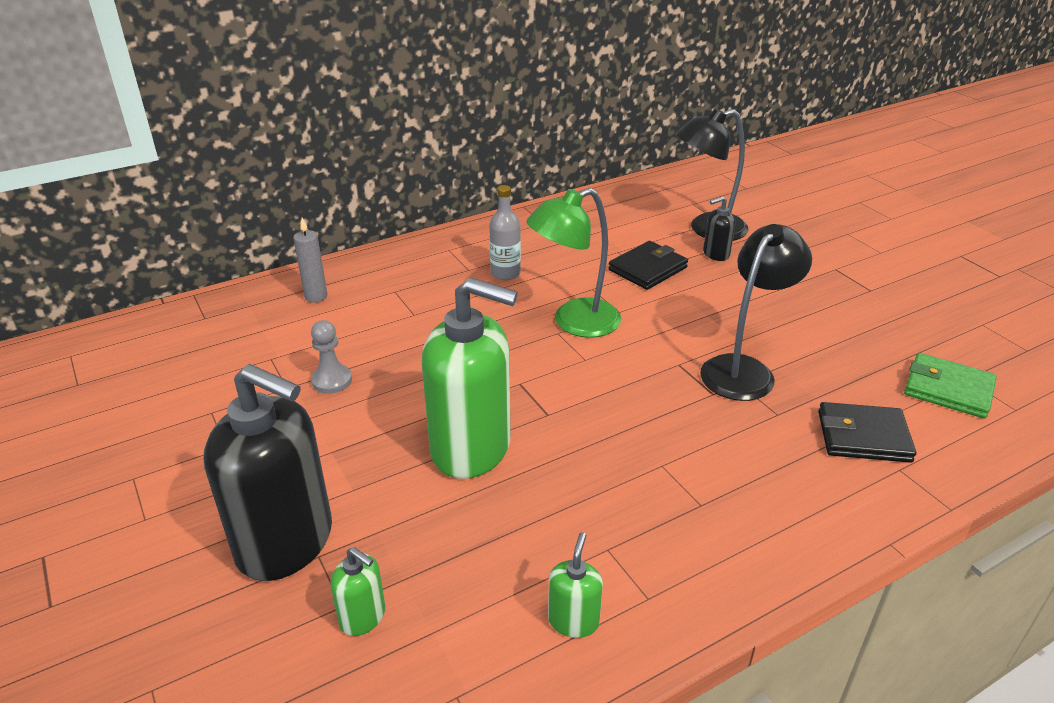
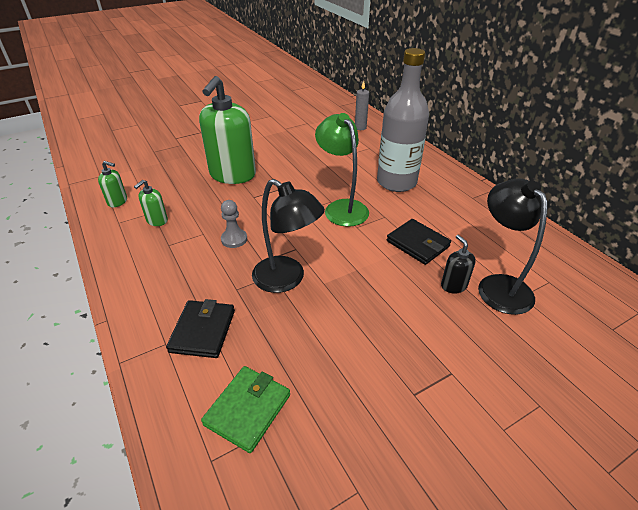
camera: 90 degrees right, 5 degrees up
black soap dispenser [204,364,332,581] -> none
grey pawn [311,320,352,394] -> grey pawn moved to [221,200,247,248]
green soap dispenser [330,547,385,636] -> green soap dispenser moved to [134,180,168,226]
grey bottle [489,185,521,280] -> grey bottle [377,48,429,192], size x2.02

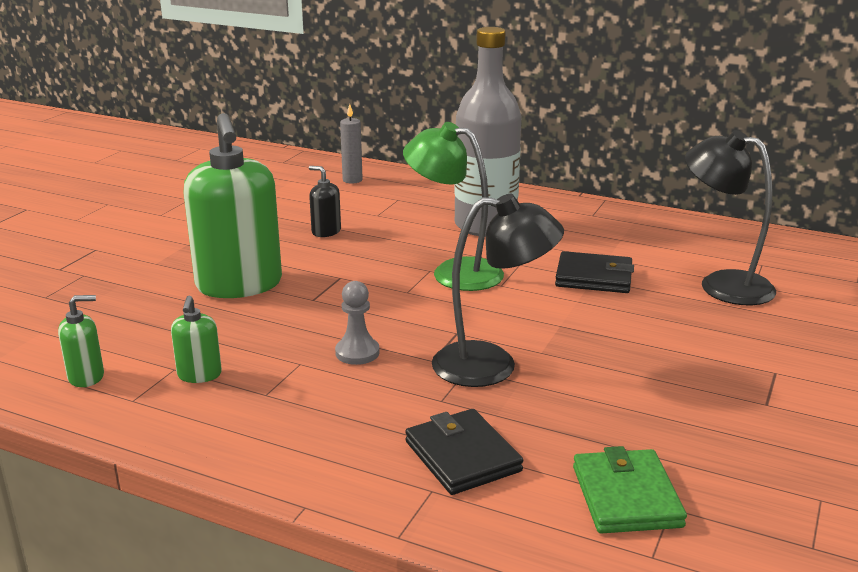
camera: 35 degrees left, 15 degrees down
black soap dispenser [441,235,476,294] -> black soap dispenser moved to [309,166,341,237]

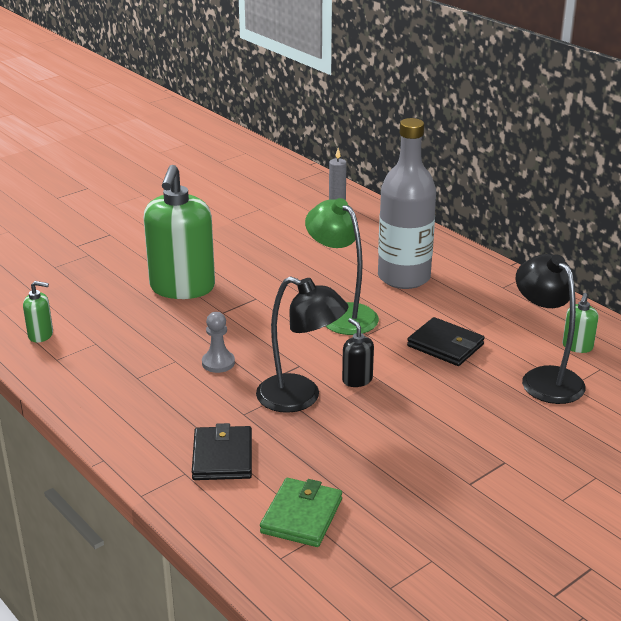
camera: 25 degrees right, 5 degrees up
green soap dispenser [171,296,222,383] -> green soap dispenser moved to [562,293,598,353]
black soap dispenser [309,166,341,237] -> black soap dispenser moved to [342,318,374,387]

